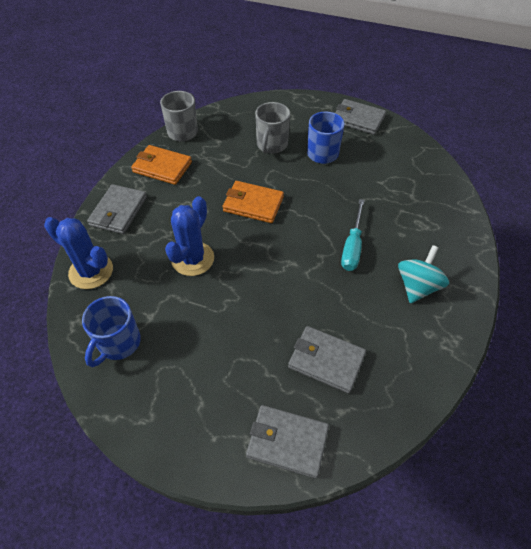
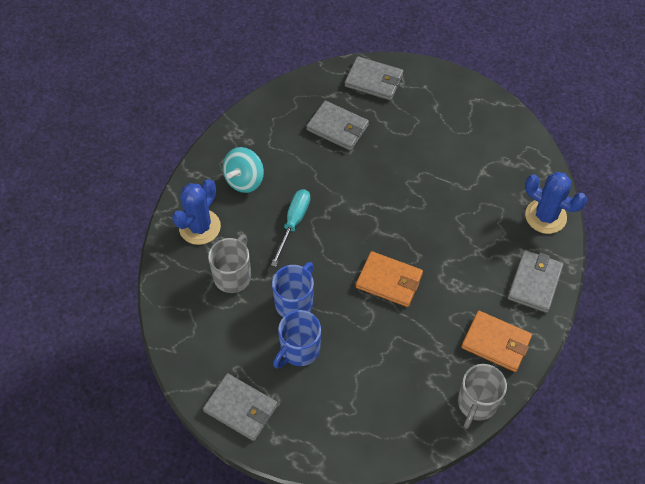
camera: 175 degrees left, 5 degrees up
blue mug [82,296,141,367] -> blue mug moved to [272,262,314,317]
blue cactus [165,196,214,276] -> blue cactus moved to [172,179,221,245]
grey mug [255,102,290,154] -> grey mug moved to [208,234,251,293]

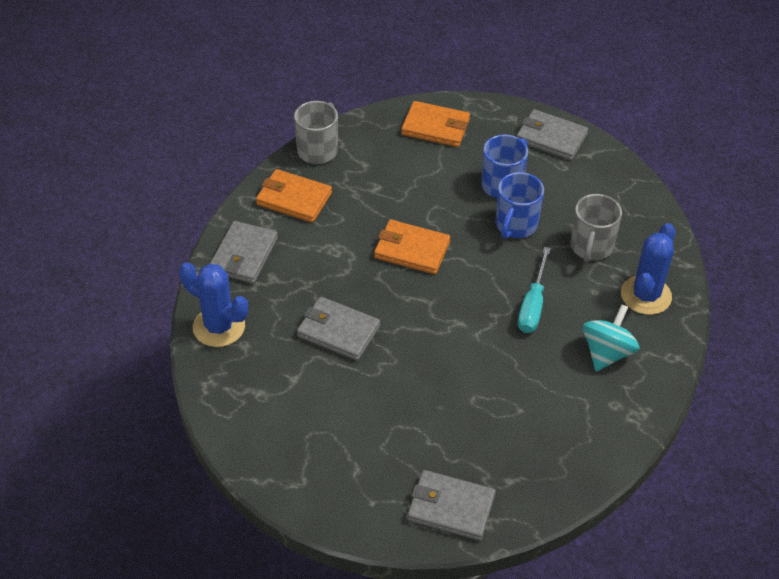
camera: 175 degrees right, 10 degrees down
grey wallet [306,101,369,151] -> grey wallet moved to [297,297,380,361]
none -> orange wallet [401,101,470,147]

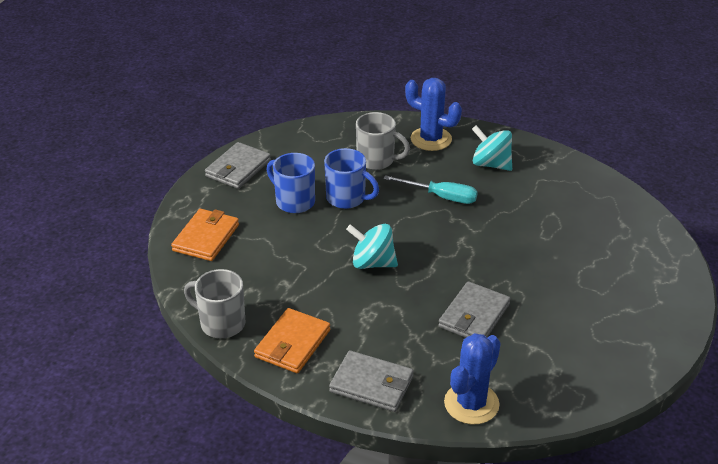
camera: 85 degrees left, 10 degrees down
orange wallet [374,220,450,274] -> turquoise spinning top [346,224,398,269]
grey wallet [407,470,496,541] -> none

